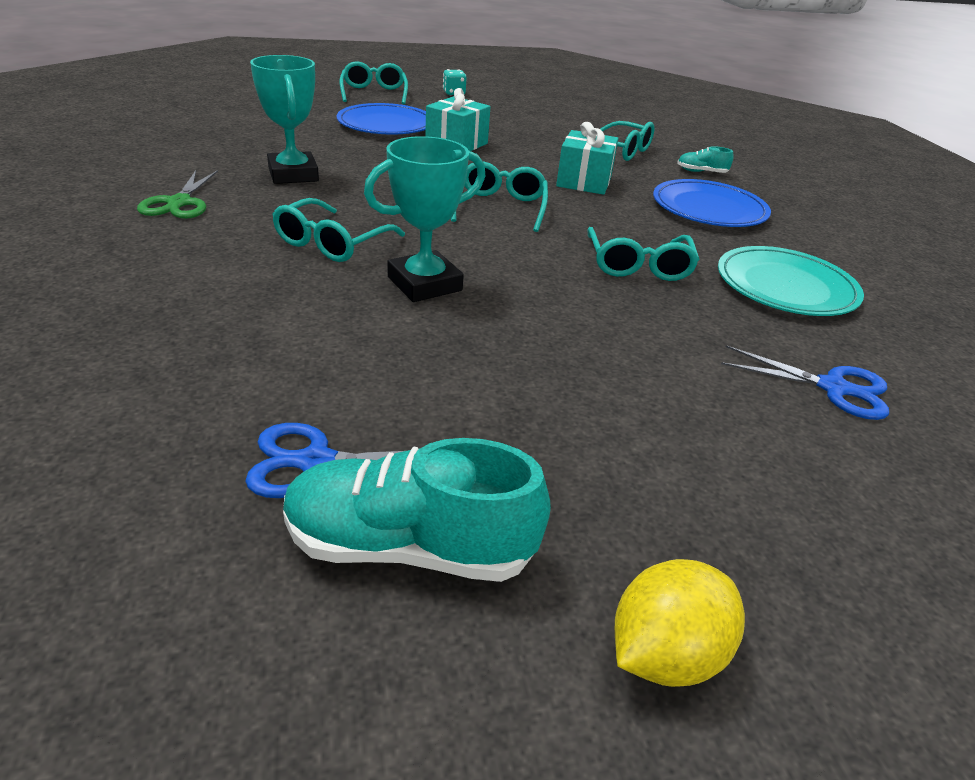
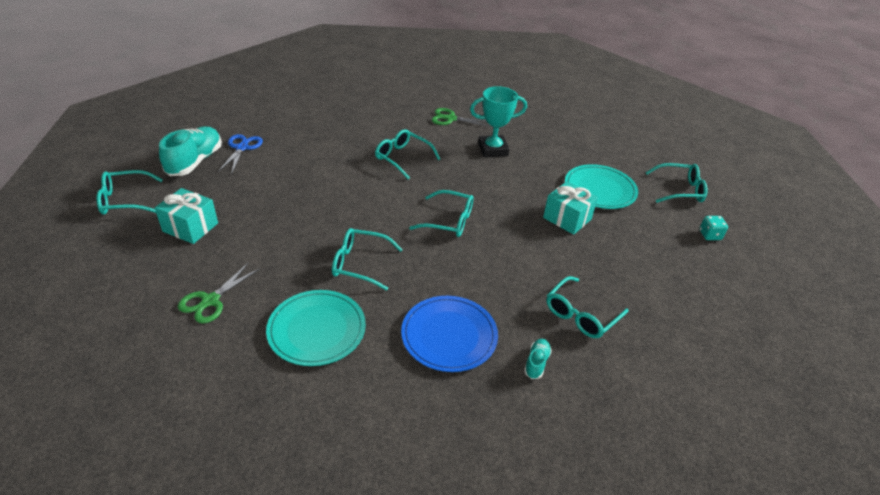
camera: 100 degrees right, 5 degrees up
blue plate [337,103,426,134] -> turquoise plate [565,164,638,209]
turquoise trophy [364,136,485,302] -> none
turquoise gift [556,122,618,195] -> turquoise gift moved to [155,188,218,244]
yellow lemon [615,559,745,687] -> turquoise glasses [97,170,163,215]
blue scissors [721,345,889,420] -> green scissors [178,262,260,324]

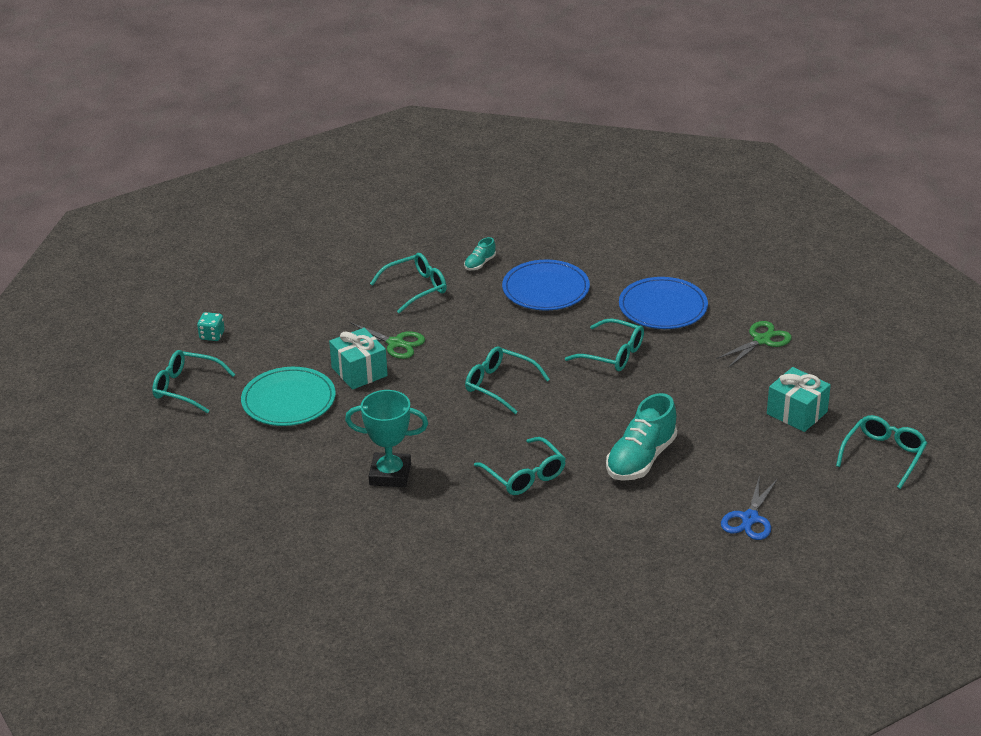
camera: 160 degrees left, 5 degrees down
turquoise glasses [97,170,163,215] -> turquoise glasses turned 60 degrees counterclockwise [836,415,927,489]
turquoise shoe [159,127,222,176] -> turquoise shoe moved to [606,393,677,481]
turquoise plate [266,290,366,366] -> blue plate [619,277,708,329]
green scissors [431,108,491,127] -> green scissors moved to [341,322,425,359]

